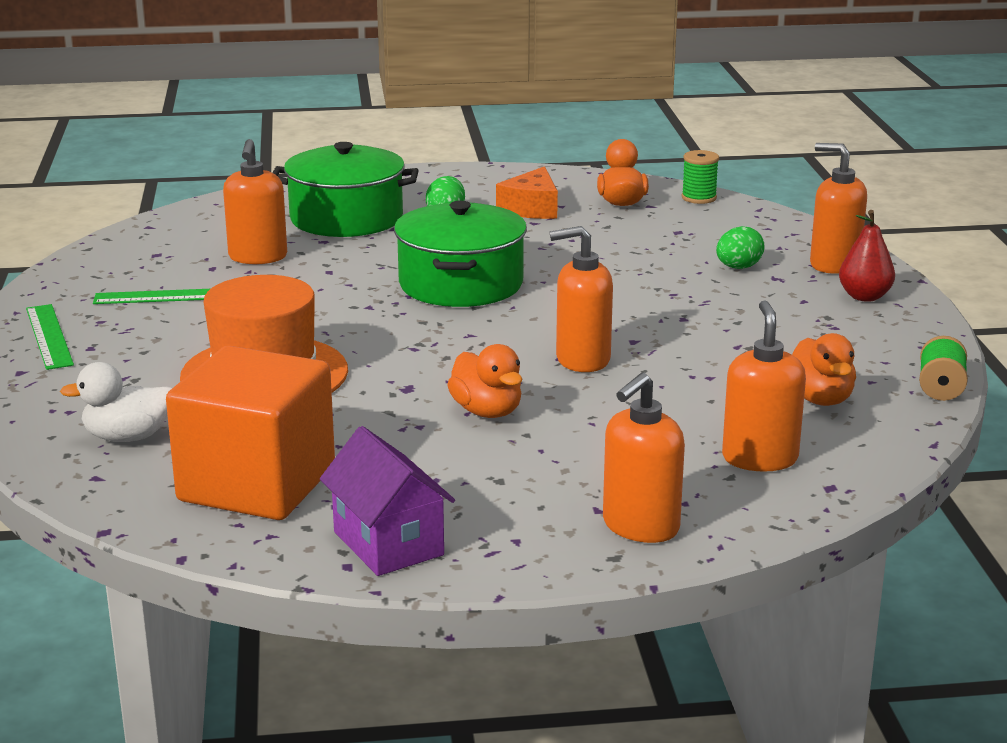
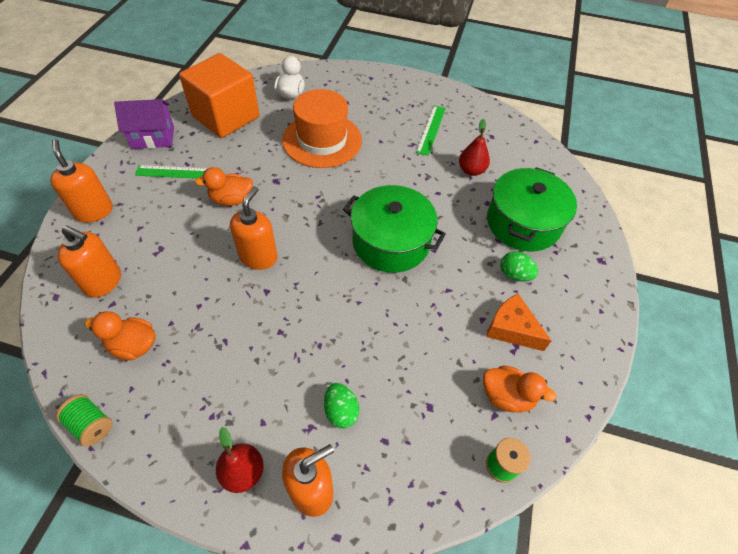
camera: 110 degrees right, 30 degrees up
green ruler [26,304,74,370] -> green ruler moved to [135,165,222,179]
orange soap dispenser [223,139,287,264] -> red pear [459,119,490,176]

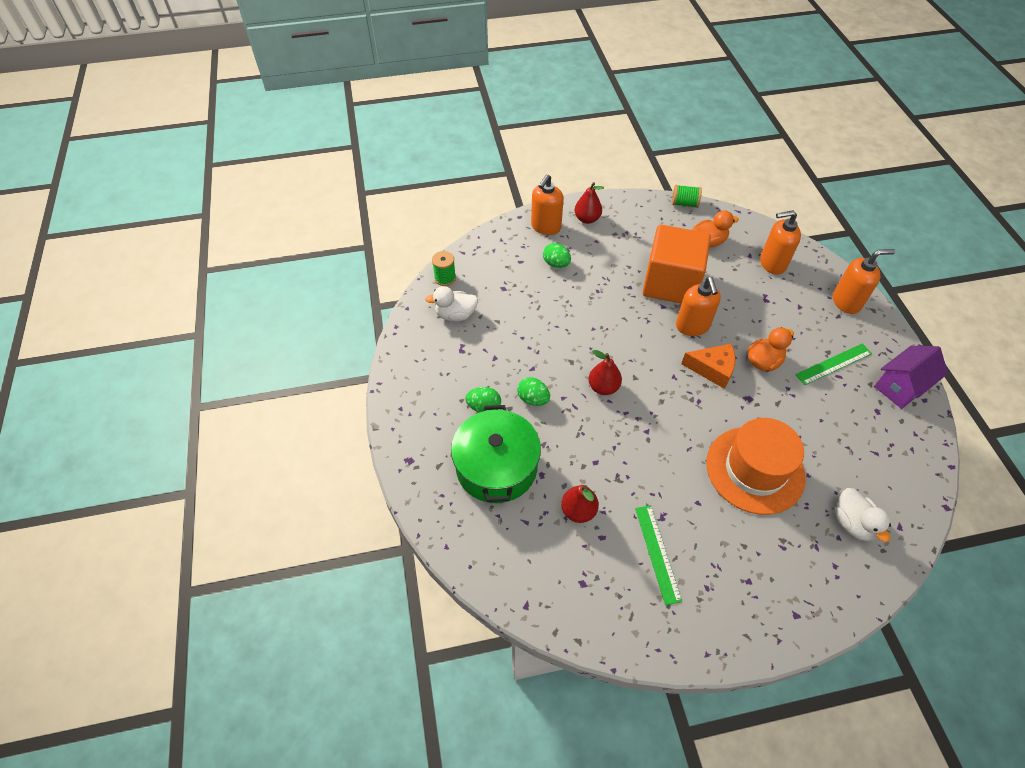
camera: 155 degrees right, 0 degrees up
orange soap dispenser [50,139,113,222] -> orange soap dispenser turned 45 degrees counterclockwise [833,249,895,314]
orange cube [179,53,260,138] -> orange cube moved to [643,225,711,304]
green pot [343,185,446,273] -> red pear [588,350,622,395]
orange duck [483,365,557,412] -> white duck [425,286,478,321]
orange cheese [486,294,552,351] -> orange cheese moved to [681,344,735,389]
none -> green egg [517,377,550,406]

